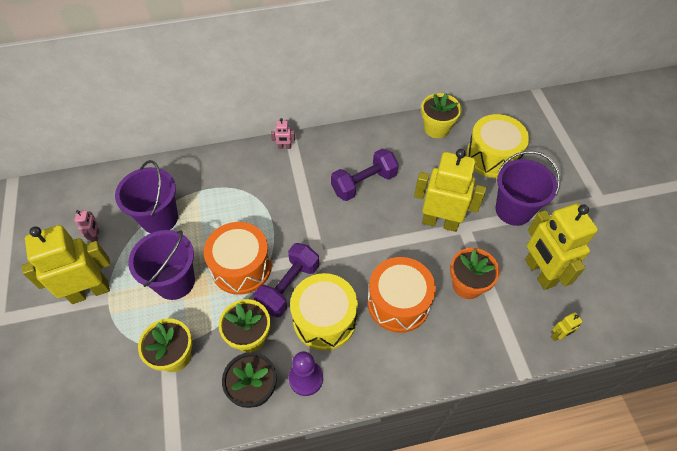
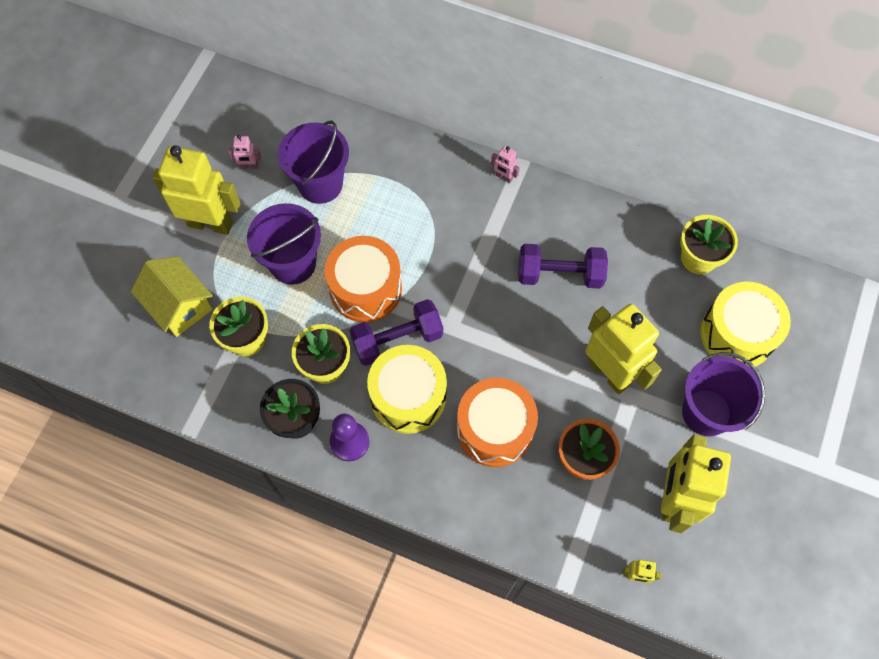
camera: 35 degrees right, 10 degrees up
pink robot [74,210,99,242] -> pink robot turned 60 degrees clockwise [228,135,261,169]
none -> yellow house [131,256,213,337]

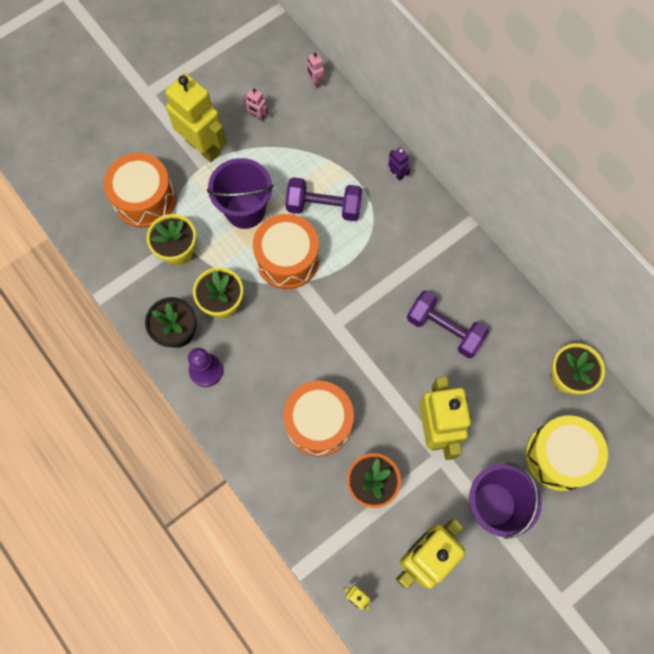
camera: 30 degrees right, 5 degrees up
yellow house [131,256,213,337] -> orange drum [104,153,176,228]
purple bucket [278,121,349,204] -> none
purple dumbbell [350,299,443,366] -> purple dumbbell moved to [285,177,362,221]
yellow drum [367,345,447,434] -> none
pink robot [491,146,520,183] -> pink robot moved to [307,52,324,88]
none -> purple robot [388,147,410,180]

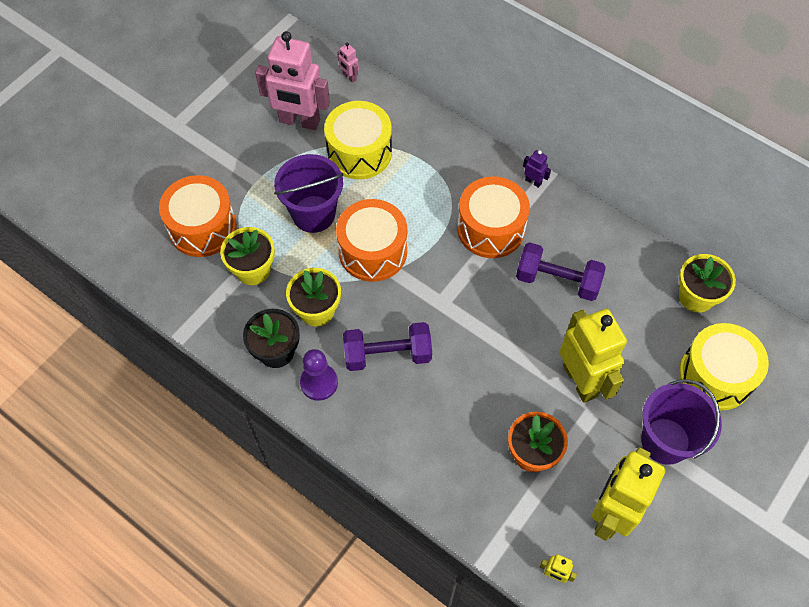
camera: 15 degrees left, 10 degrees down
yellow robot [165,73,227,162] -> none
pink robot [243,88,268,121] -> pink robot [255,31,330,130], size x2.49
orange drum [283,381,354,457] -> orange drum moved to [457,177,530,258]
purple dumbbell [285,177,362,221] -> purple dumbbell moved to [343,322,432,371]
purple robot [388,147,410,180] -> purple robot moved to [523,150,551,188]
none -> yellow drum [324,101,392,179]

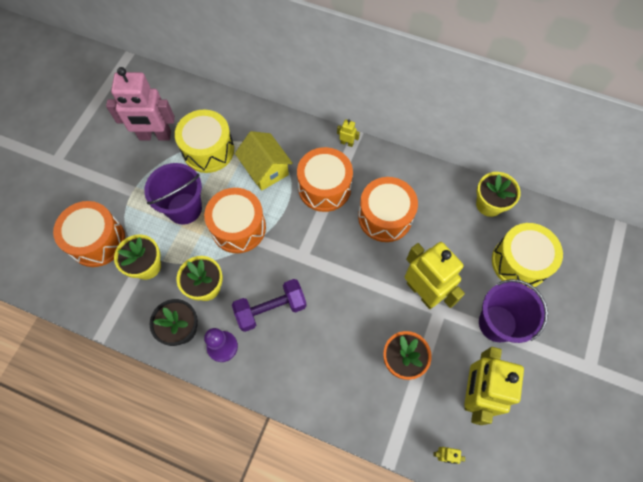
camera: 15 degrees left, 5 degrees up
pink robot [337,42,359,83] -> none
purple dumbbell [516,242,606,301] -> orange drum [358,177,418,242]
purple robot [523,150,551,188] -> yellow robot [337,119,360,147]
none -> yellow house [235,131,293,191]

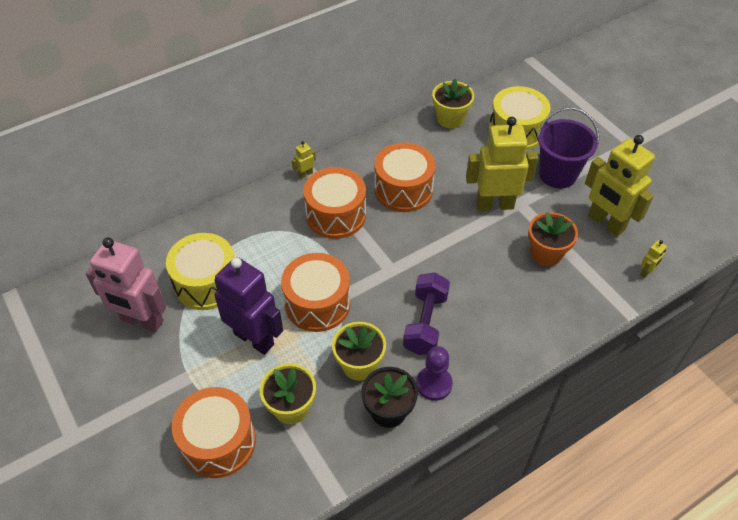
camera: 55 degrees left, 15 degrees down
pink robot [106,67,175,141] -> pink robot turned 75 degrees clockwise [86,237,166,332]
purple bucket [144,163,202,225] -> purple robot [214,257,283,355]
yellow house [235,131,293,191] -> none

